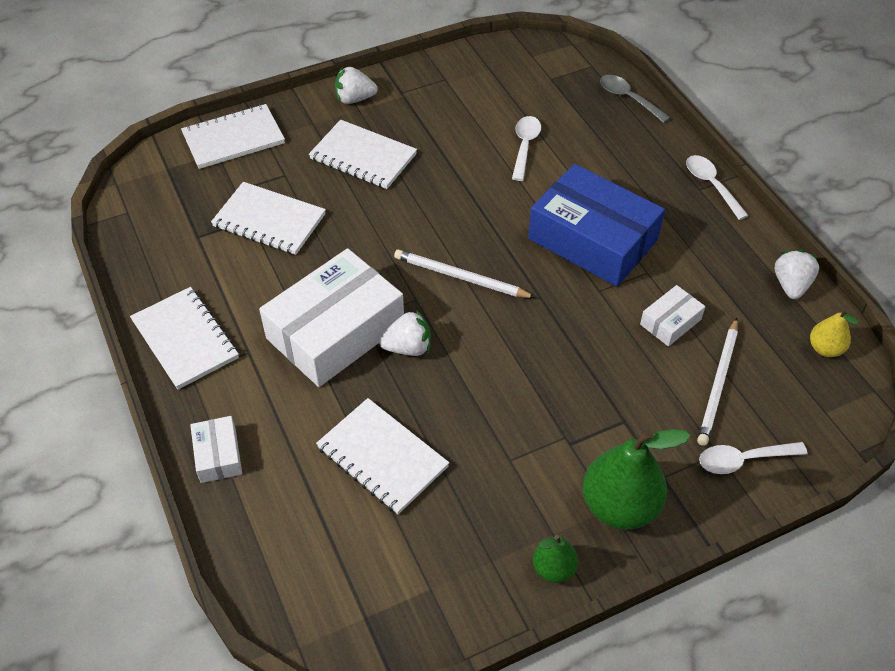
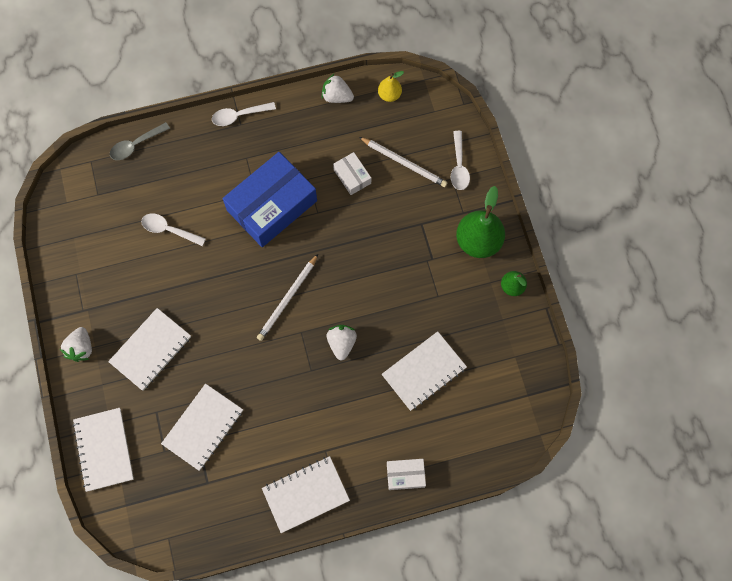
camera: 80 degrees left, 20 degrees up
white box [259,248,404,387] -> none

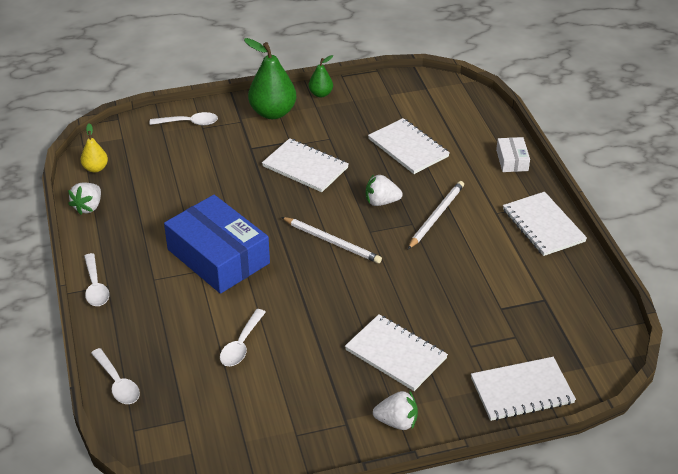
camera: 90 degrees left, 30 degrees down
grey spoon [110,122,170,160] -> white spoon [91,348,140,404]
white notebook [161,384,243,471] -> white notebook moved to [262,138,349,192]
white box [333,152,371,195] -> none
white pencil [359,137,448,187] -> white pencil moved to [408,181,464,249]

